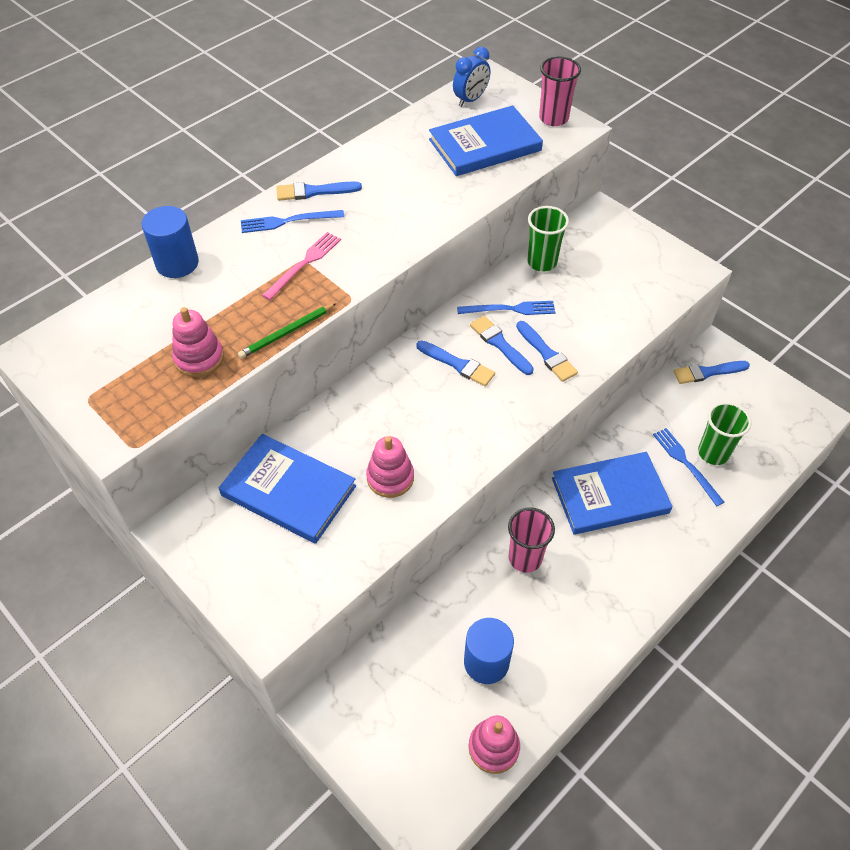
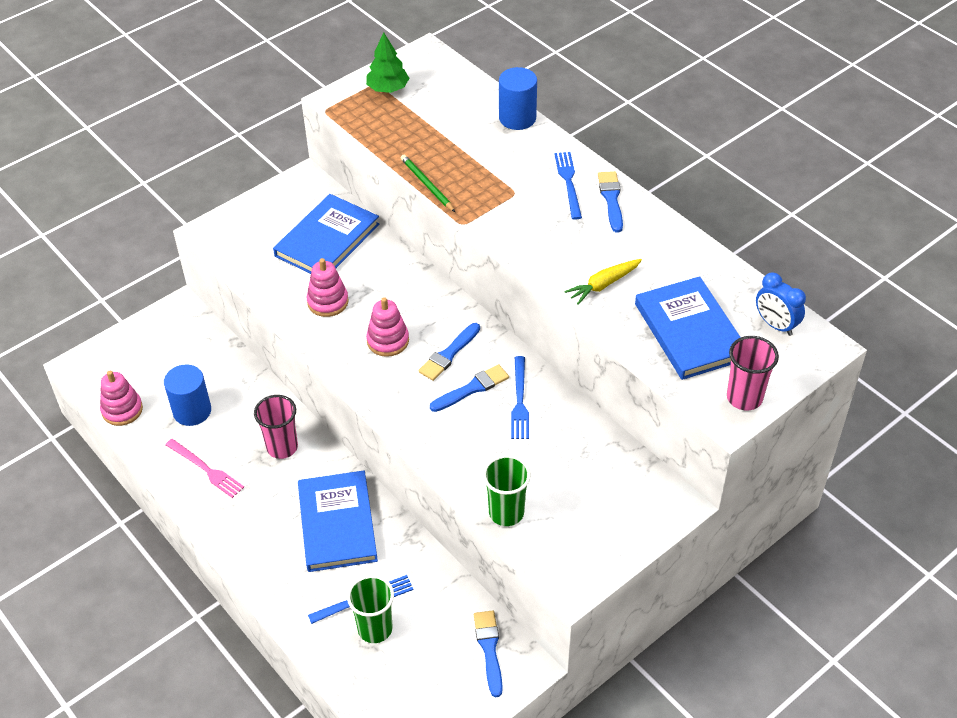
camera: 95 degrees right, 5 degrees down
pink stacking toy [172,307,224,377] -> pink stacking toy moved to [366,297,409,357]
pink fork [262,232,341,300] -> pink fork moved to [165,439,244,498]
blue brush [516,321,578,382] -> none
green cup [527,206,569,272] -> green cup moved to [483,455,531,526]
none -> green tree [366,32,409,93]
none -> yellow carrot [564,259,642,305]

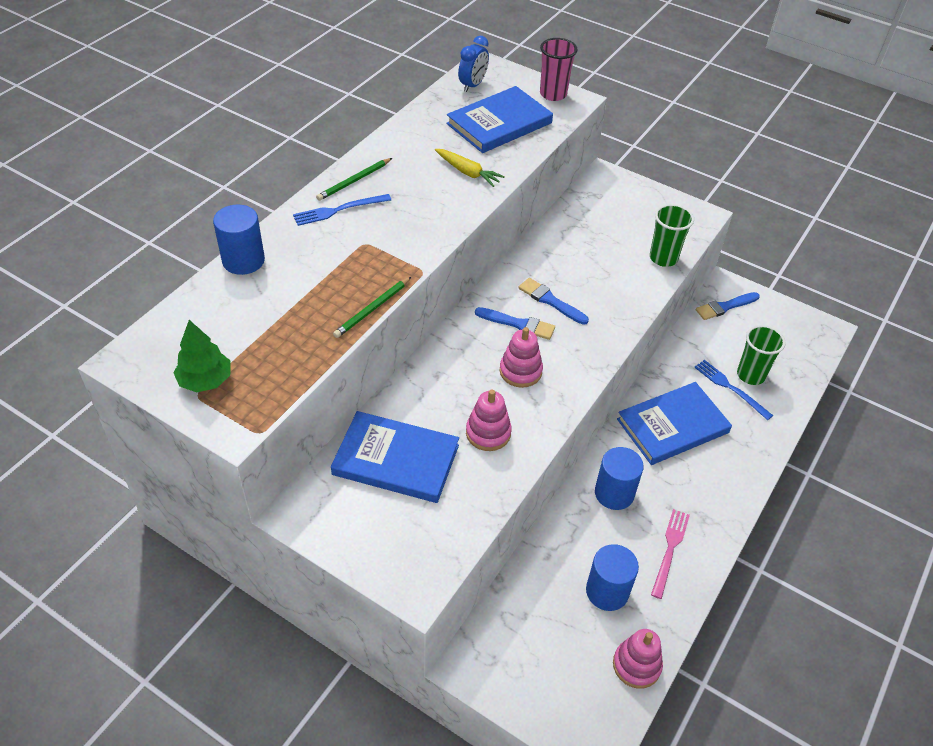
camera: 110 degrees left, 0 degrees up
pink cup [254,395,298,459] -> blue cylinder [595,447,644,510]
blue fork [511,356,529,439] -> none
blue brush [598,171,623,233] -> green pencil [316,158,392,201]

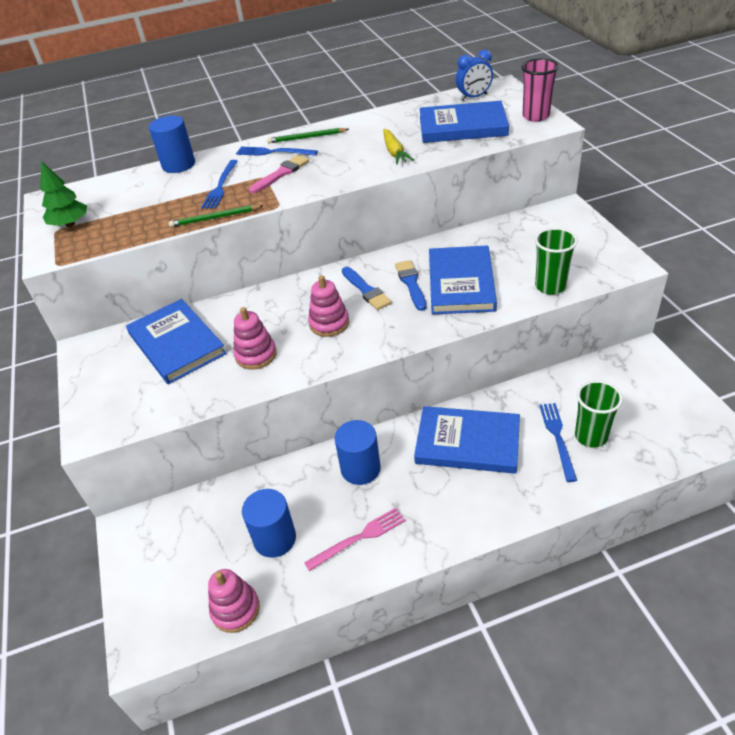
camera: 45 degrees right, 5 degrees down
blue brush [696,292,760,320] -> none
none -> blue fork [201,160,238,209]
none -> pink brush [249,155,309,193]
none -> blue book [429,245,497,314]

